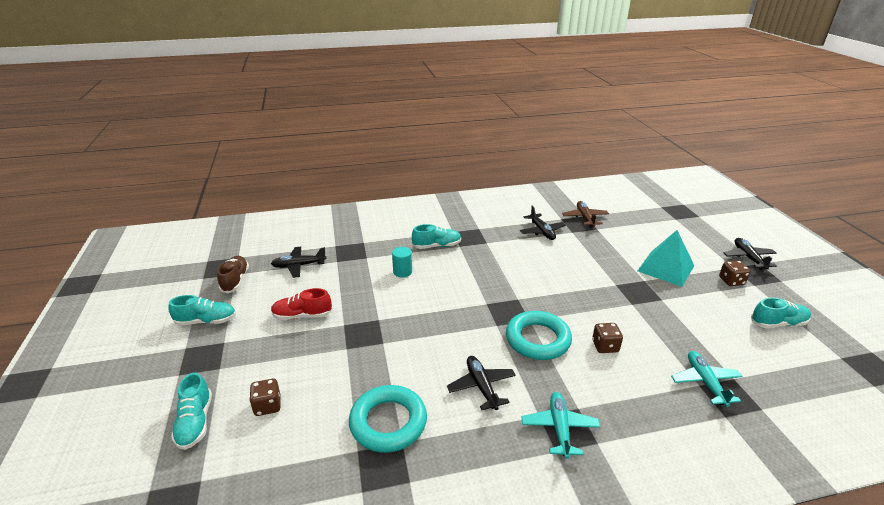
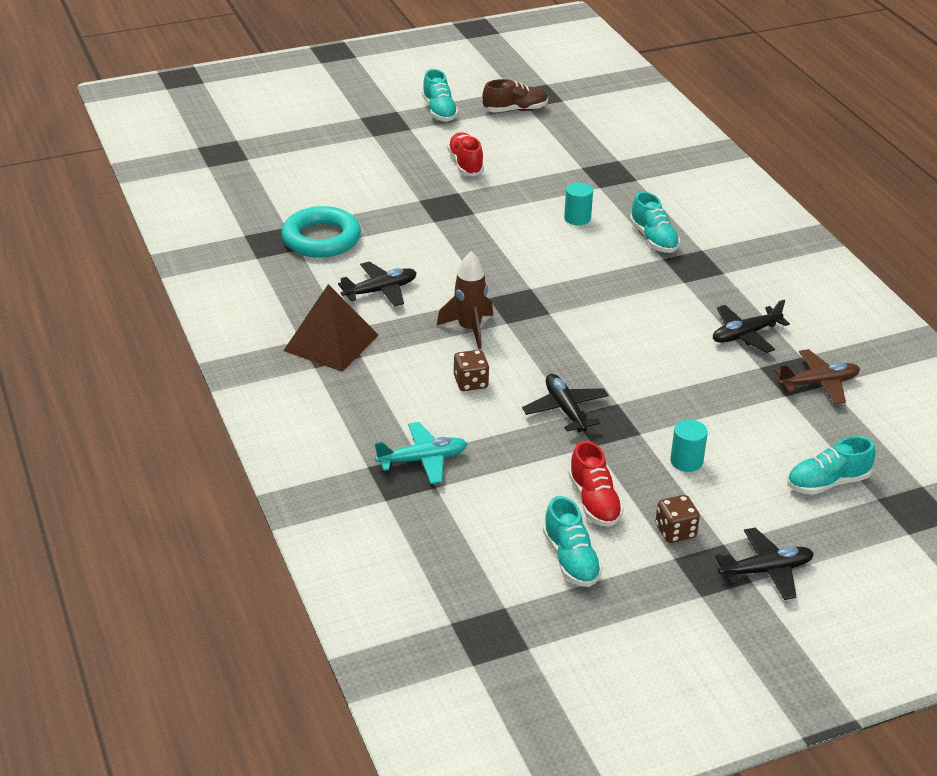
camera: 80 degrees right, 5 degrees up
turquoise shoe [171,373,212,450] -> turquoise shoe moved to [787,436,875,495]
brown dice [249,379,280,416] -> none
black plane [271,247,327,278] -> black plane moved to [522,374,608,432]
turquoise ring [506,311,572,360] -> brown rocket [437,251,493,349]
turquoise plane [521,392,600,459] -> brown pyramid [283,284,378,372]
turquoise pyramid [638,230,694,287] -> turquoise cylinder [670,419,708,472]
none -> red shoe [568,441,624,527]

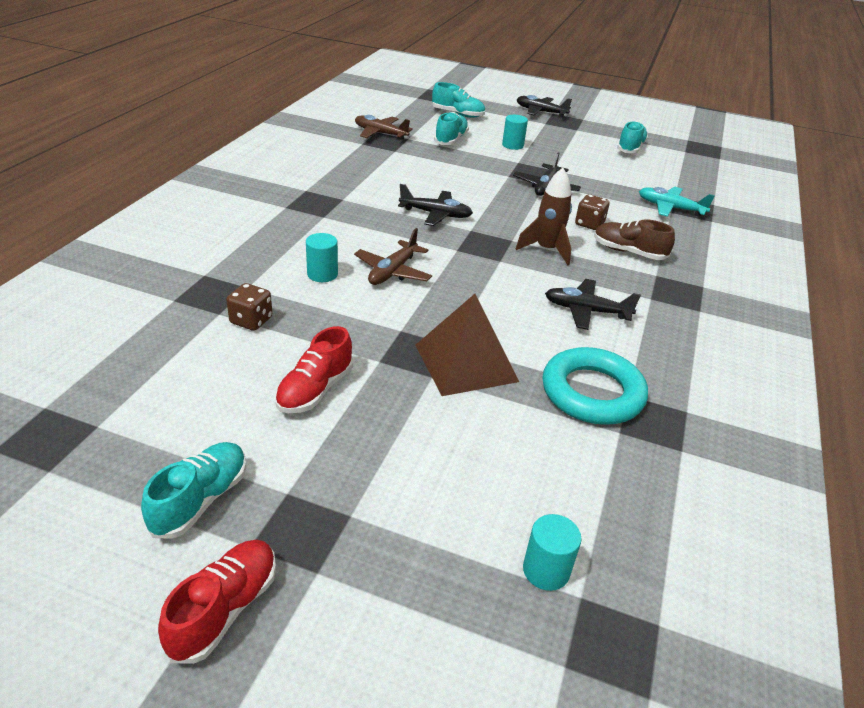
camera: 140 degrees left, 0 degrees up
brown pyramid [283,284,378,372] -> brown pyramid moved to [415,294,519,396]
brown shoe [482,79,548,112] -> brown shoe moved to [594,220,675,260]
red shoe [568,441,624,527] -> red shoe moved to [158,540,276,664]
turquoise shoe [630,191,680,253] -> turquoise shoe moved to [434,112,469,145]
brown dice [655,495,700,543] -> brown dice moved to [226,283,272,331]
black plane [713,300,790,353] -> black plane moved to [398,184,473,226]
none -> brown plane [354,228,432,285]
none -> turquoise cylinder [523,514,582,591]

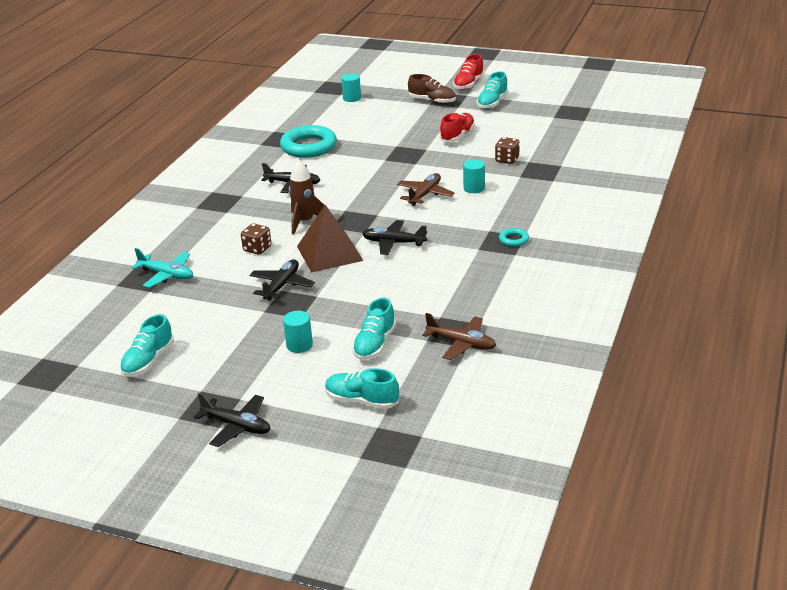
camera: 175 degrees left, 5 degrees down
brown pyramid [415,294,519,396] -> brown pyramid moved to [297,205,364,273]
brown shoe [594,220,675,260] -> brown shoe moved to [408,74,456,104]
none -> turquoise ring [499,228,529,247]

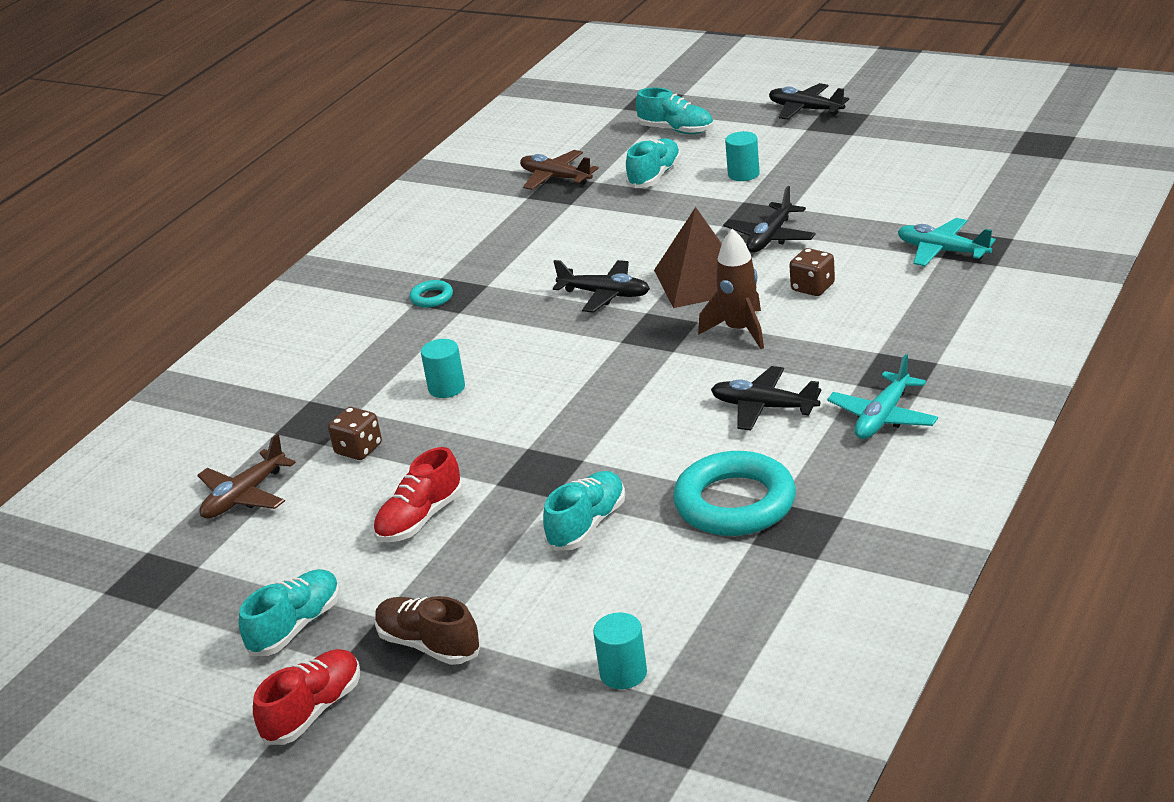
camera: 170 degrees left, 0 degrees up
turquoise shoe [120,314,174,377] -> turquoise shoe moved to [543,471,625,551]
brown plane [397,173,454,206] -> brown plane moved to [197,434,296,519]
none -> turquoise plane [827,354,938,439]

